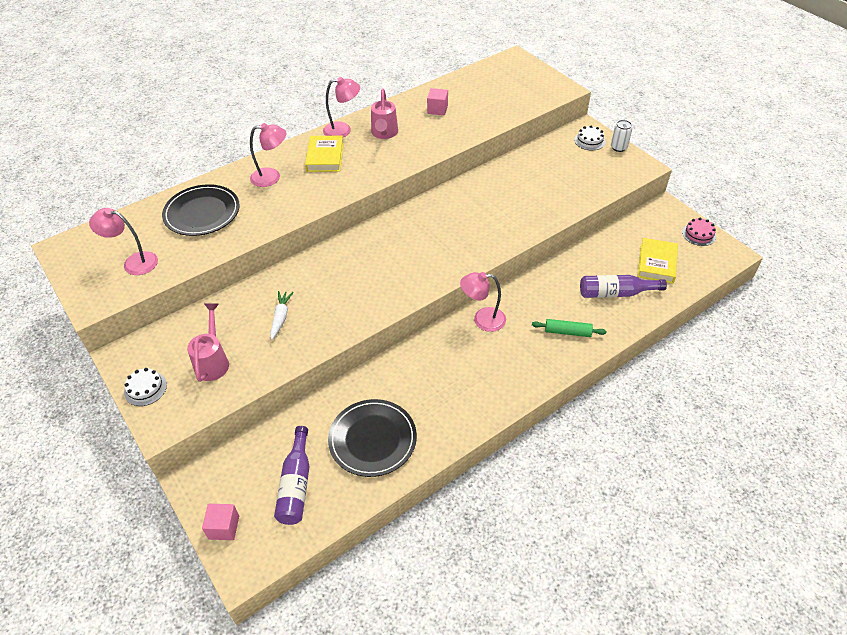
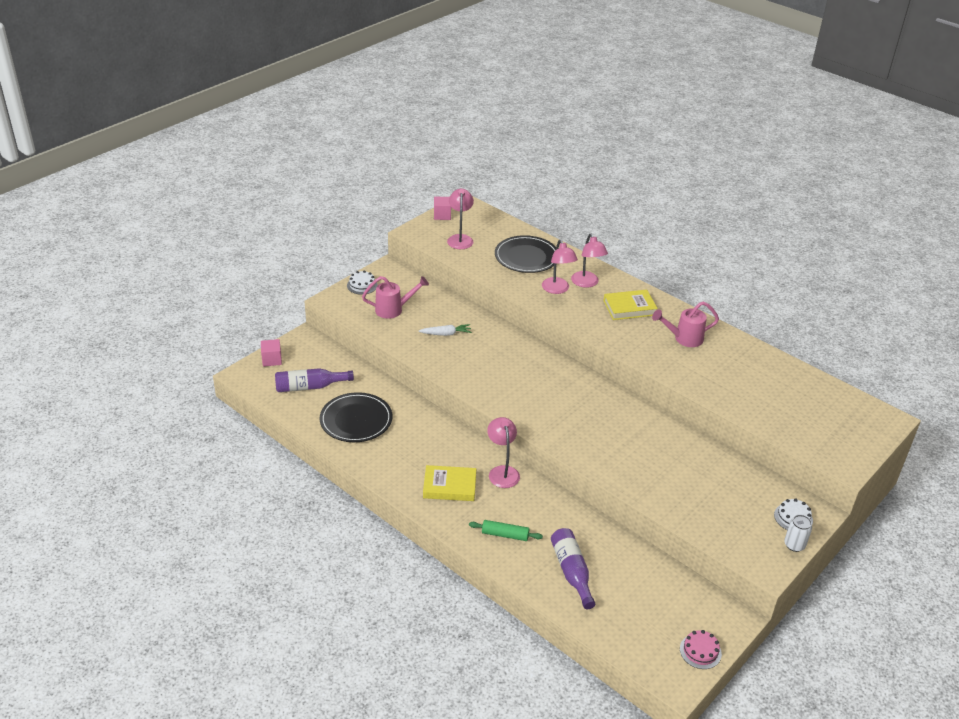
camera: 75 degrees right, 10 degrees down
pink lamp [323,77,360,137] -> pink lamp moved to [542,240,578,294]
pink cube [427,88,448,115] -> pink cube moved to [434,197,451,220]
green rolling pin [532,319,606,337] -> green rolling pin turned 75 degrees counterclockwise [469,520,543,541]
yellow book [638,238,678,283] -> yellow book moved to [423,465,476,501]

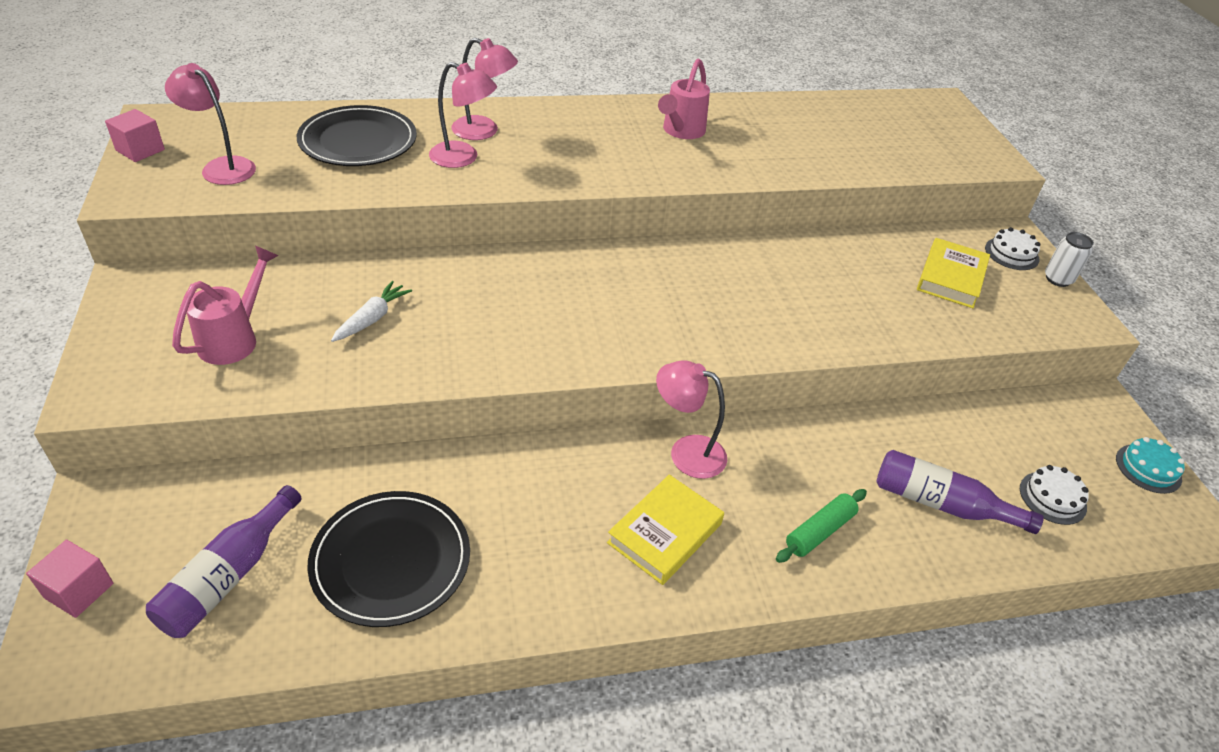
camera: 55 degrees left, 5 degrees up
white cake [347,270,378,295] -> white cake moved to [1020,465,1089,525]
yellow book [604,290,658,320] -> yellow book moved to [917,238,990,308]
pink cake [680,630,722,669] -> turquoise cake [1116,437,1185,494]

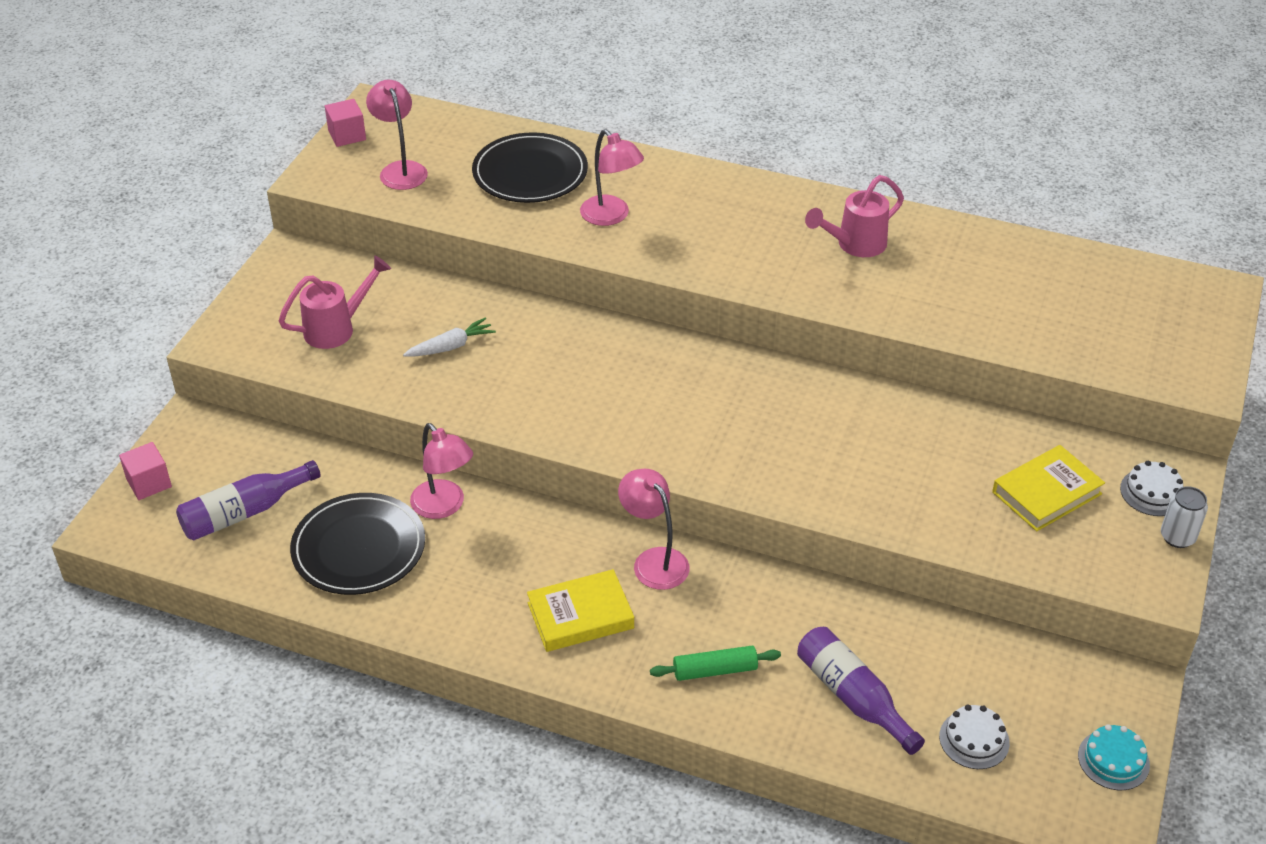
camera: 35 degrees right, 0 degrees up
pink lamp [451,38,518,140] -> pink lamp moved to [410,423,473,519]

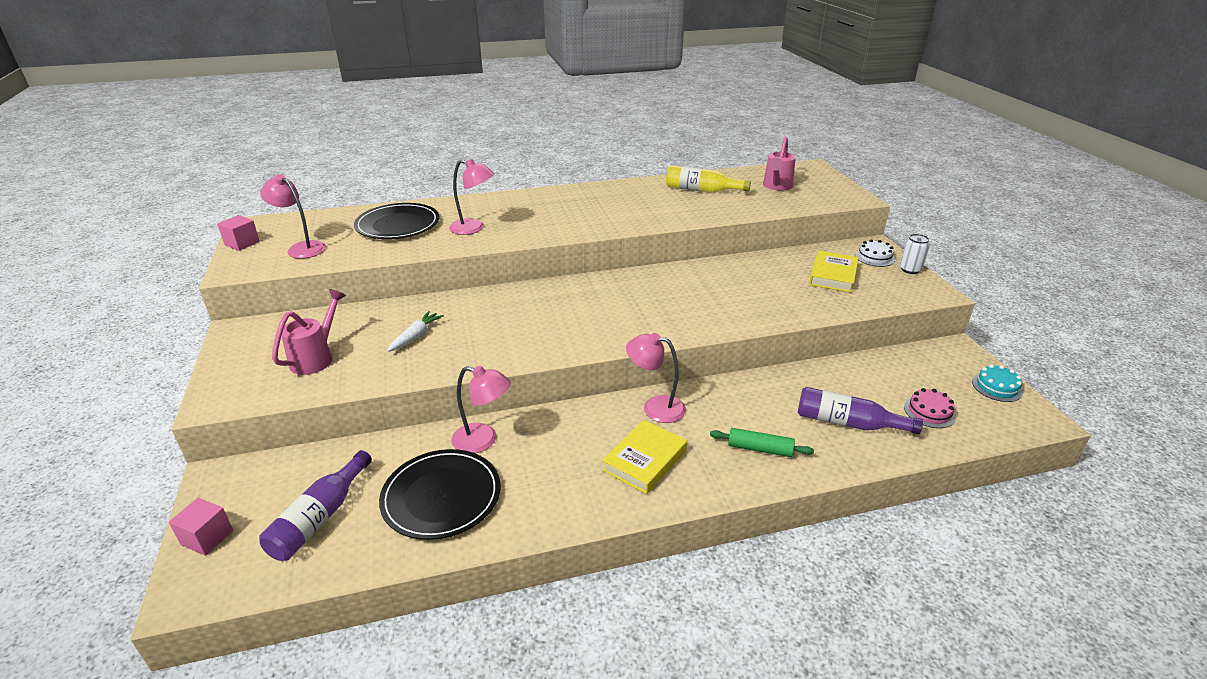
camera: 35 degrees left, 10 degrees down
green rolling pin [650,646,781,681] -> green rolling pin turned 60 degrees clockwise [710,428,814,457]
pink watering can [805,175,904,257] -> pink watering can moved to [763,136,796,191]
white cake [939,705,1010,769] -> pink cake [904,388,956,428]
none -> yellow bottle [666,165,751,193]

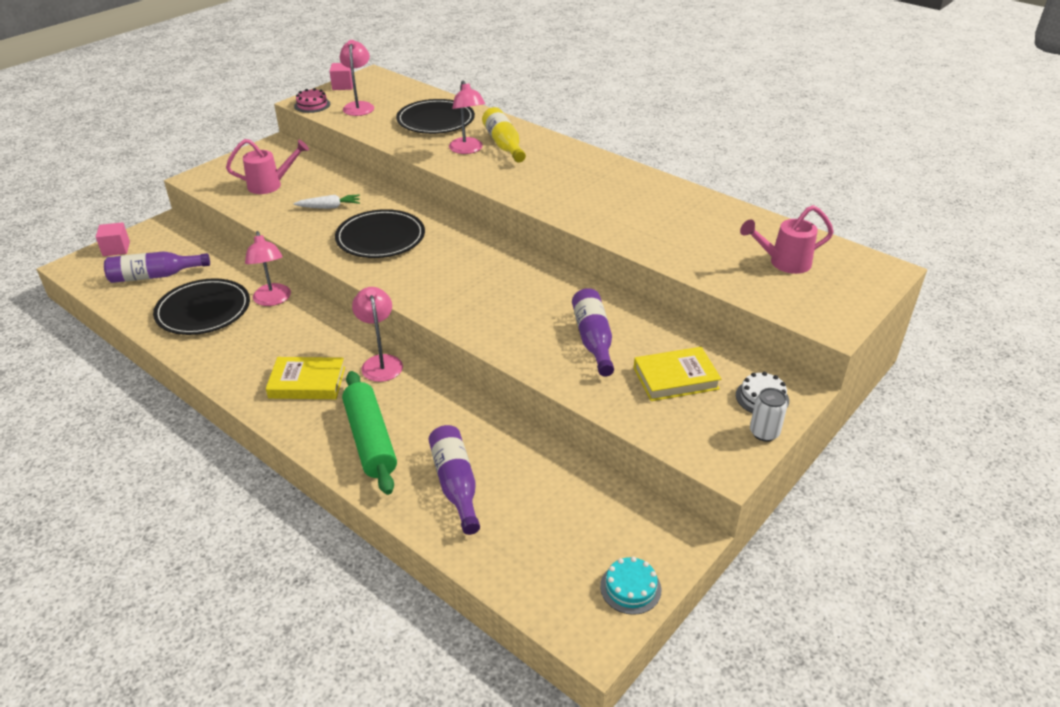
camera: 55 degrees right, 5 degrees up
yellow bottle [666,165,751,193] -> yellow bottle moved to [482,107,526,162]
green rolling pin [710,428,814,457] -> green rolling pin [342,371,397,495], size x1.74
pink cake [904,388,956,428] -> pink cake moved to [294,88,330,113]
none -> black plate [335,209,425,258]
none -> purple bottle [572,288,614,377]

